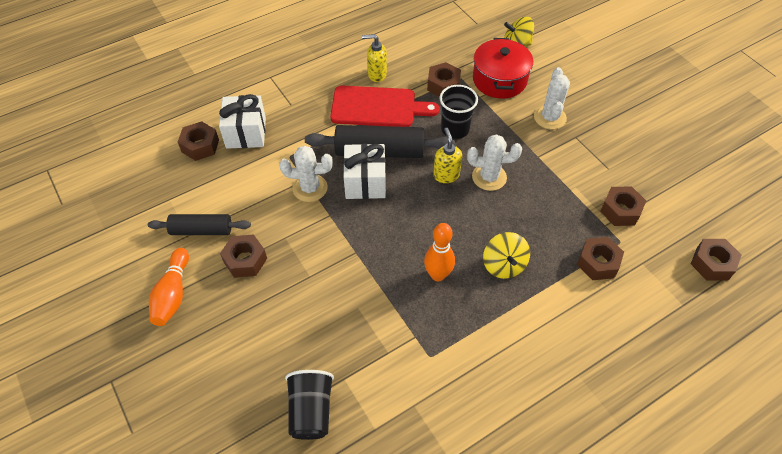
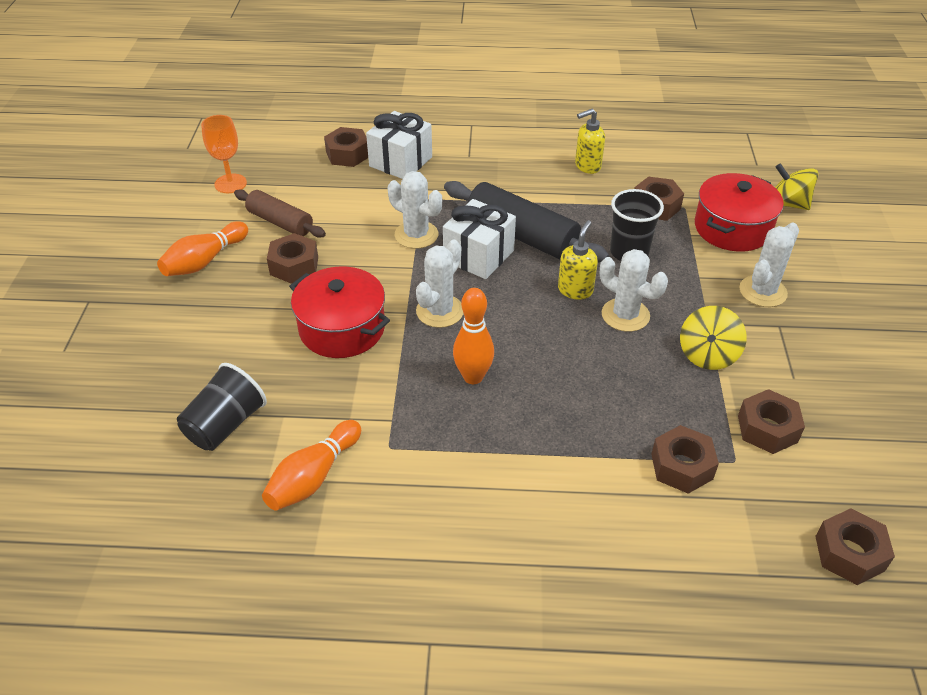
camera: 35 degrees right, 10 degrees down
black rolling pin [148,214,251,235] -> brown rolling pin [234,189,326,238]
red cutting board [330,86,440,127] -> none
yellow soap dispenser [362,34,387,82] -> yellow soap dispenser turned 60 degrees counterclockwise [575,109,605,174]
yellow spinning top [483,232,530,279] -> yellow spinning top moved to [680,306,747,370]
none -> orange goblet [201,115,247,193]
none -> orange bowling pin [262,420,361,511]
none -> red pot [289,266,390,358]
none -> white cactus [416,240,464,328]

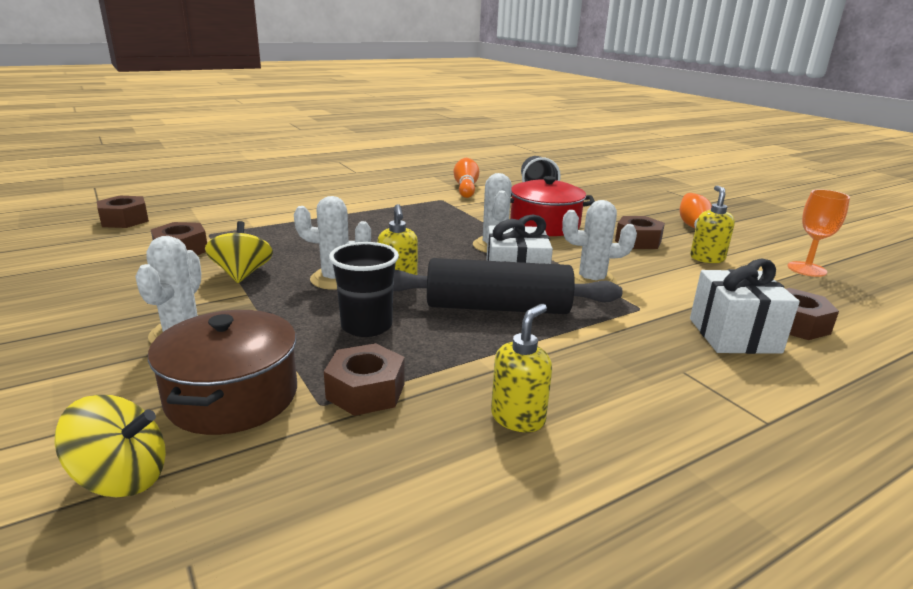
camera: 145 degrees right, 20 degrees down
brown rolling pin [234,189,326,238] -> yellow soap dispenser [690,185,735,263]
orange bowling pin [453,288,494,384] -> none
brown nut [651,425,719,494] -> none
red pot [695,173,784,252] -> brown pot [148,310,297,435]

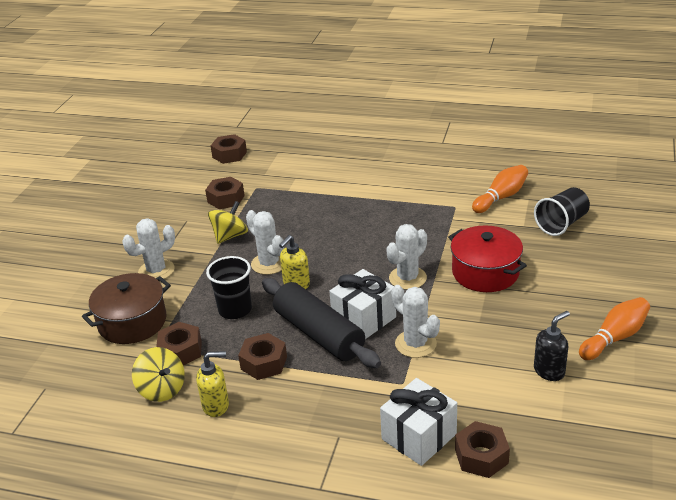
camera: 50 degrees right, 10 degrees up
yellow spinning top [54,395,166,497] -> yellow spinning top moved to [132,347,185,402]
brown nut [615,216,665,249] -> brown nut moved to [238,333,287,380]
yellow soap dispenser [690,185,735,263] -> black soap dispenser [534,311,570,381]
orange goblet [787,189,850,277] -> none

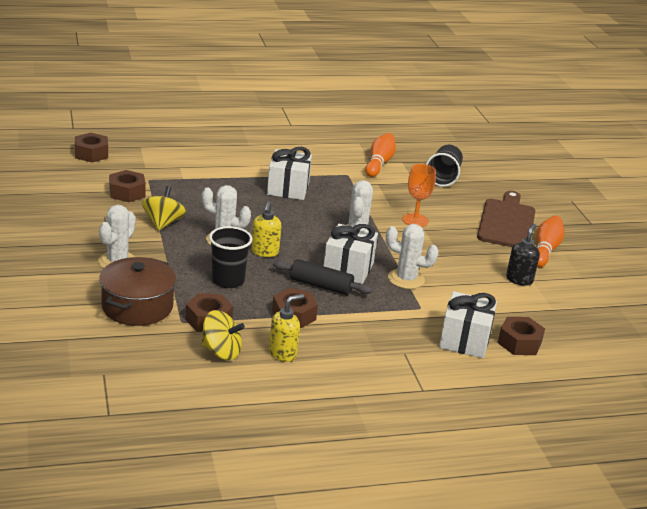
camera: 35 degrees left, 5 degrees down
black rolling pin [262,278,381,368] -> black rolling pin [273,259,372,295], size x0.63
red pot [448,226,527,292] -> orange goblet [403,164,436,227]
none -> white gift [267,147,312,200]
none -> brown cutting board [477,191,535,247]

